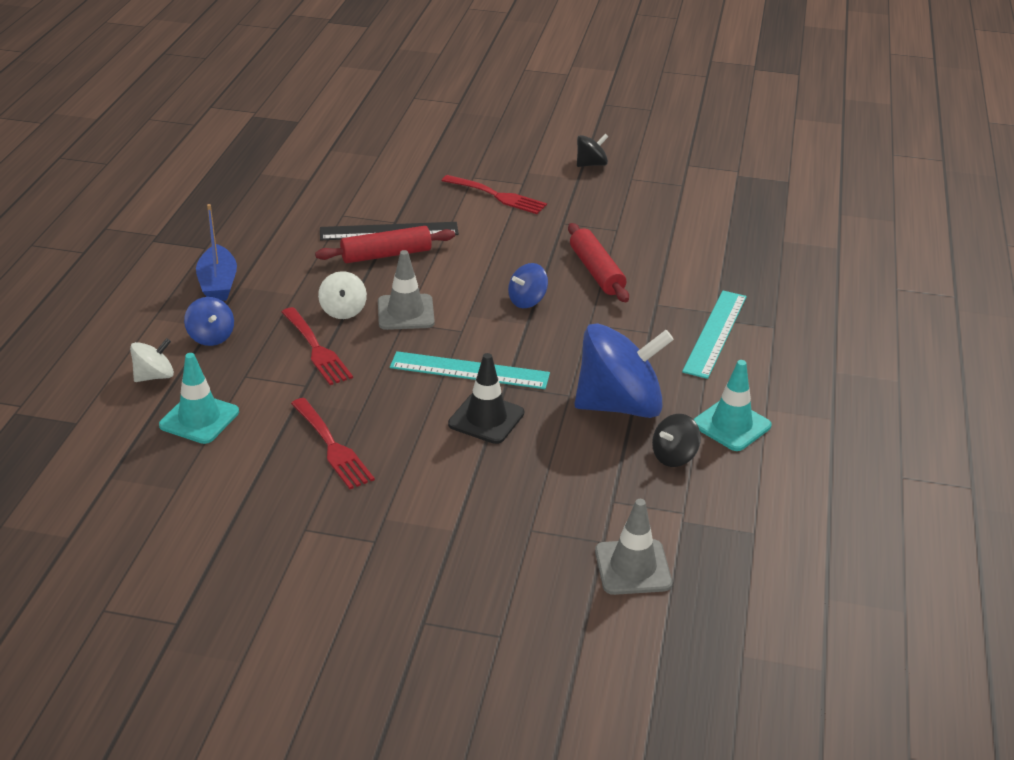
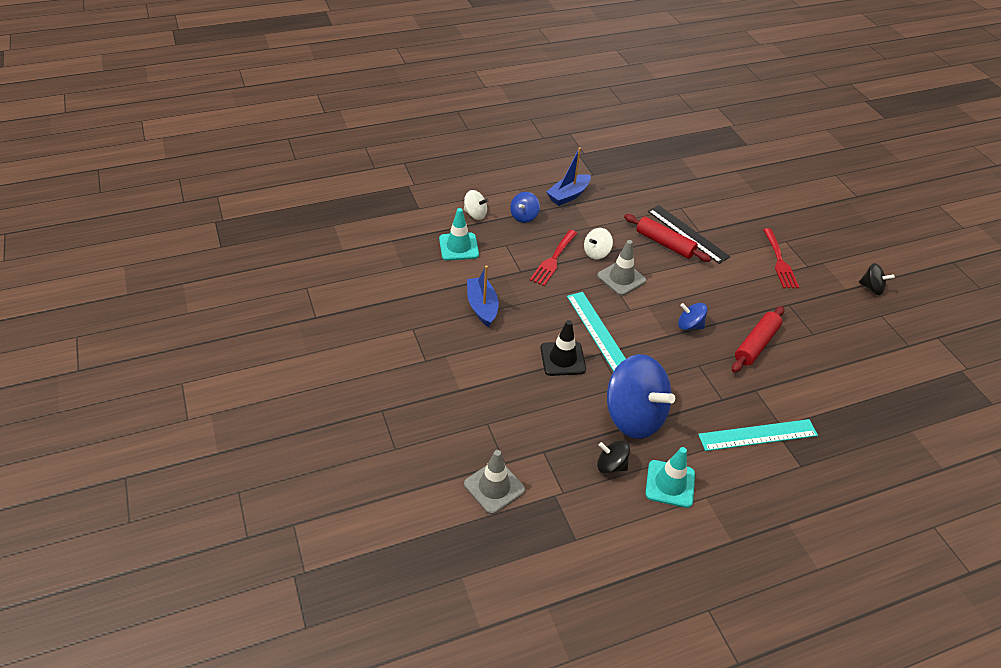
camera: 55 degrees right, 10 degrees up
red fork [291,398,375,489] -> blue boat [467,265,499,327]

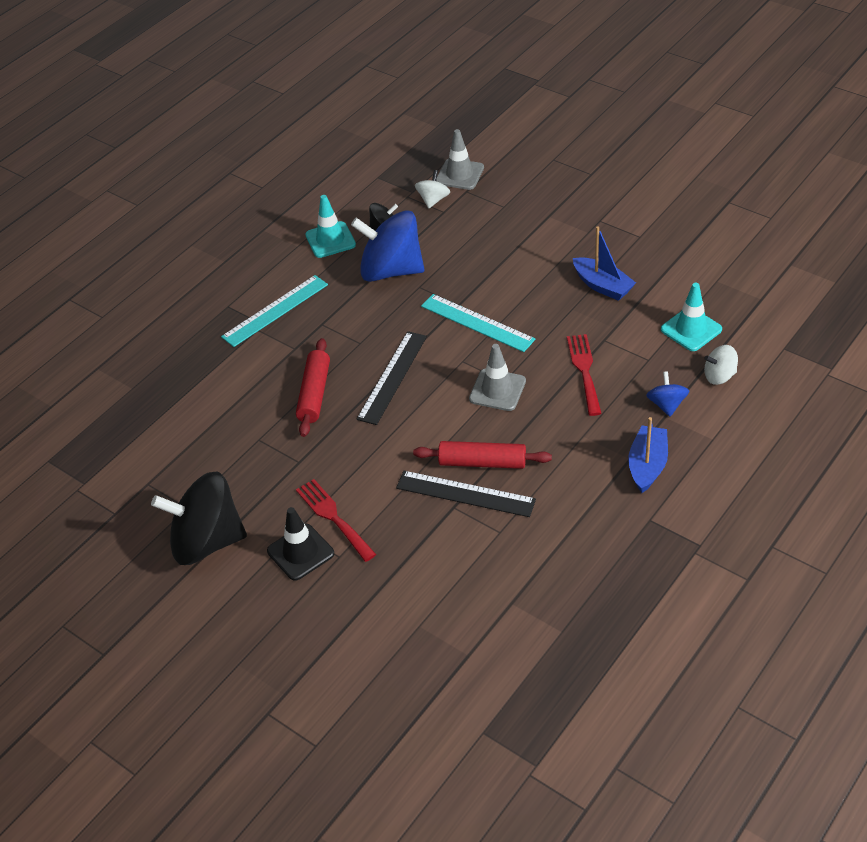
camera: 155 degrees right, 0 degrees up
black traffic cone [540,320,586,376] -> black traffic cone moved to [267,507,334,581]
white spinning top [584,228,613,259] -> white spinning top moved to [415,170,450,208]
blue spinning top [678,303,708,330] -> black ruler [356,331,427,425]
black spinning top [859,263,895,295] -> black spinning top [151,471,247,565], size x2.17

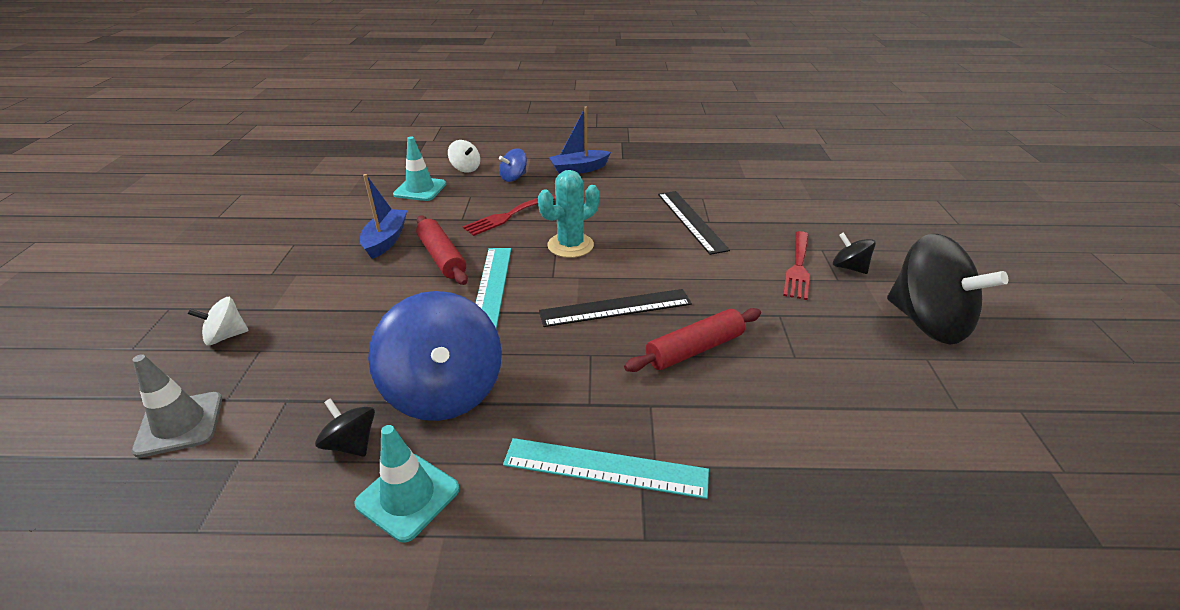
camera: 130 degrees left, 10 degrees down
black traffic cone [267,507,334,581] -> black spinning top [833,232,876,274]
red rolling pin [413,441,552,469] -> red rolling pin moved to [416,215,468,285]
white spinning top [415,170,450,208] -> white spinning top moved to [188,297,249,345]
grey traffic cone [469,344,526,411] -> turquoise cactus [538,170,599,258]

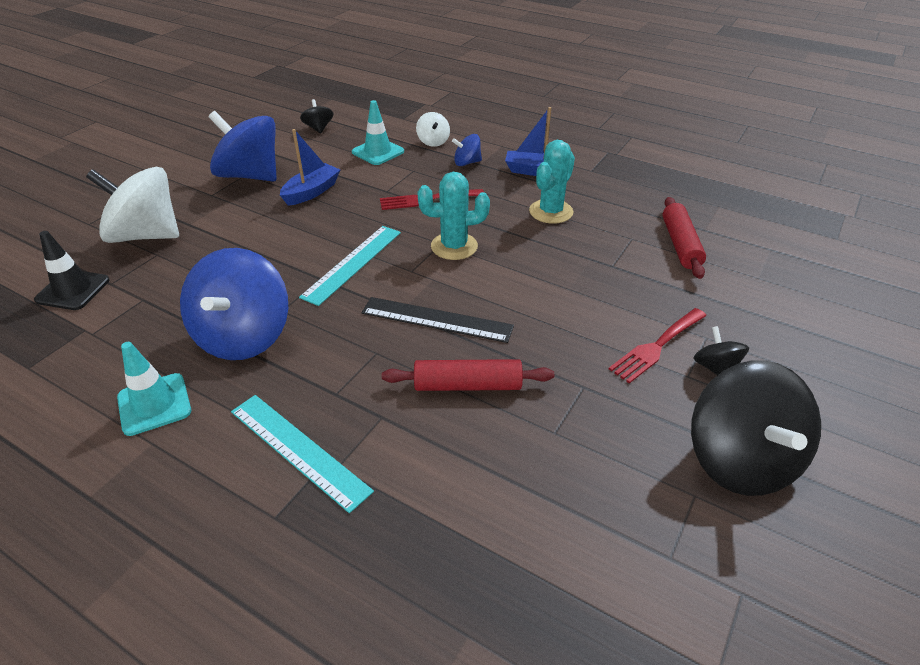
camera: 30 degrees right, 5 degrees up
grey traffic cone [132,354,222,458] -> black traffic cone [34,231,109,310]
white spinning top [188,297,249,345] -> white spinning top [86,167,179,243], size x2.17
black spinning top [315,398,375,457] -> black spinning top moved to [300,99,333,133]
red rolling pin [416,215,468,285] -> red rolling pin moved to [662,197,706,279]
black ruler [658,191,730,255] -> none
none -> blue spinning top [209,111,277,181]
none -> turquoise cactus [529,140,575,224]

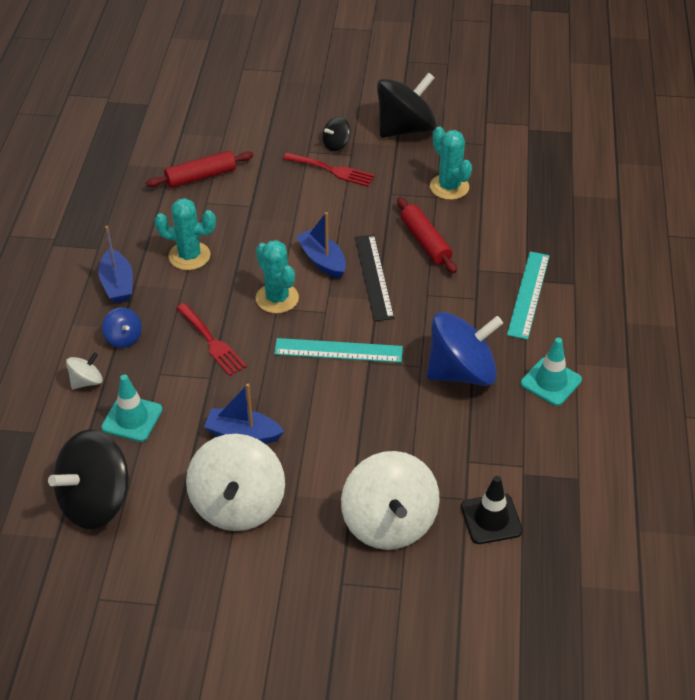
camera: 115 degrees left, 5 degrees up
blue spinning top [209,111,277,181] -> white spinning top [186,434,285,531]
black spinning top [300,99,333,133] -> black spinning top [48,429,129,529], size x2.17
none -> blue boat [296,212,346,279]
none -> turquoise cactus [430,127,472,200]

